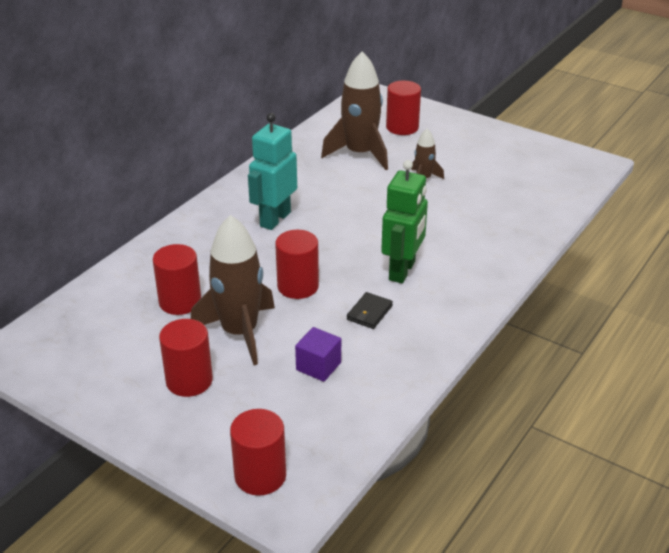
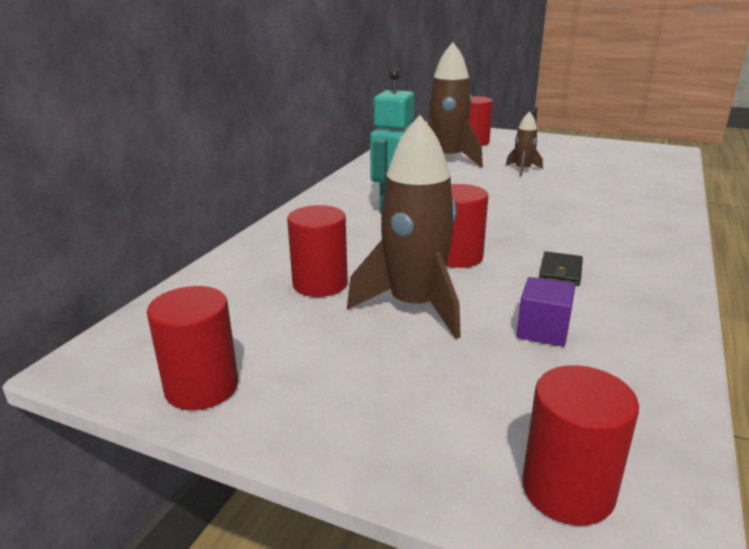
camera: 10 degrees left, 10 degrees down
red cylinder [159,319,213,397] -> red cylinder moved to [147,286,238,410]
green robot [381,160,428,283] -> none

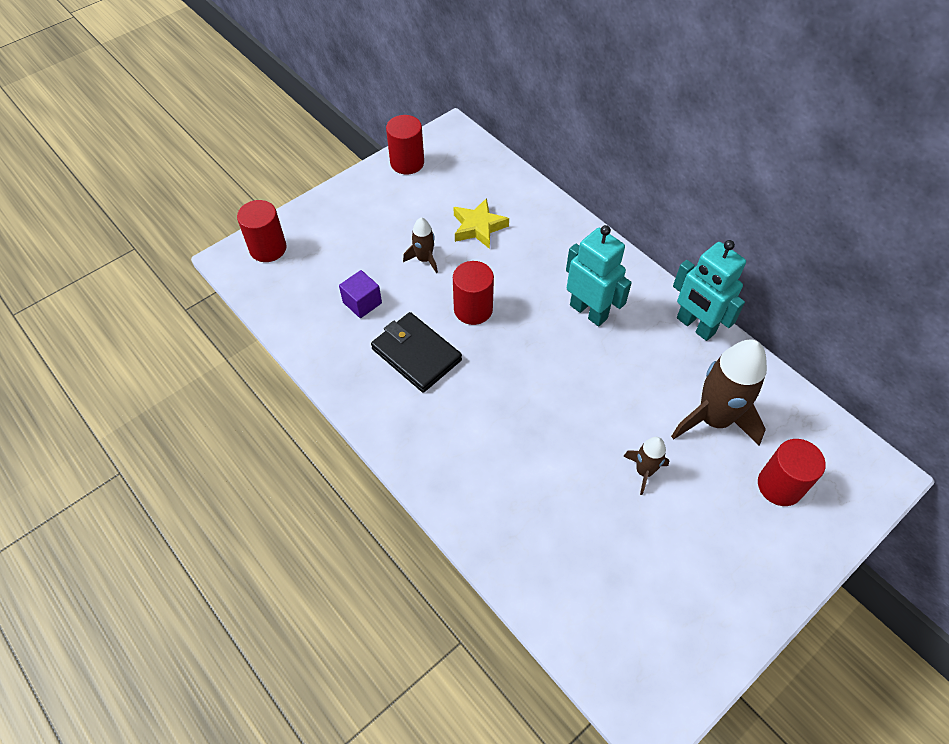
camera: 115 degrees right, 30 degrees up
red cylinder [287,205,348,297] -> yellow star [454,198,509,249]
brown rocket [347,115,461,339] -> brown rocket [403,217,438,274], size x0.50
black wallet [539,251,583,286] -> black wallet [371,312,462,393], size x1.88
none -> turquoise robot [673,240,746,341]

